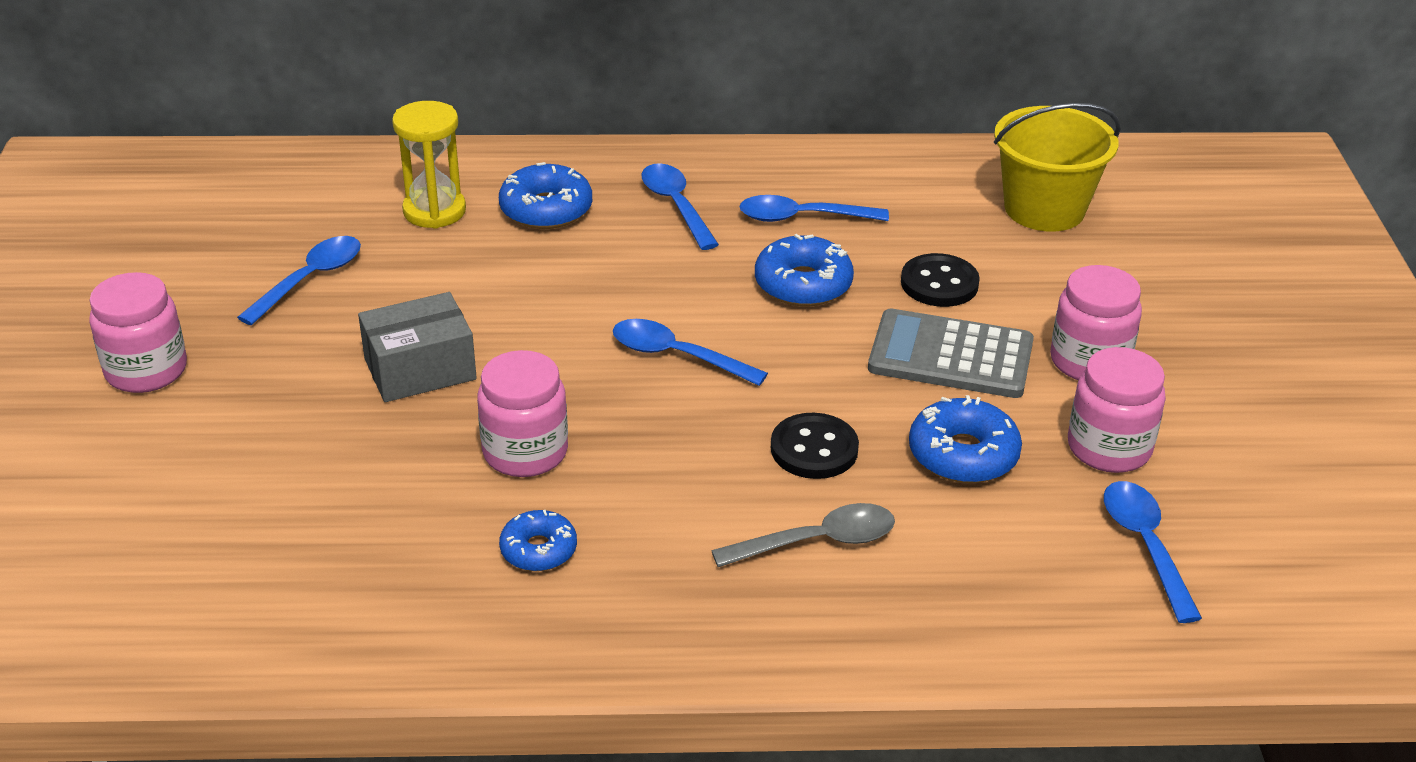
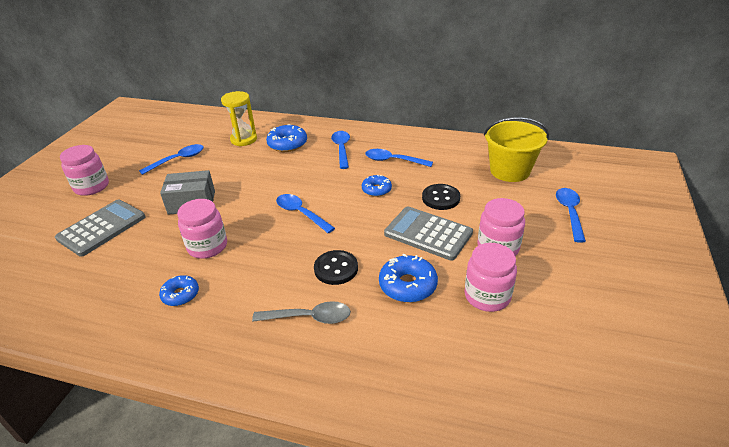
camera: 20 degrees right, 0 degrees up
blue donut [755,234,854,307] -> blue donut [362,175,392,197], size x0.65
blue spoon [1104,481,1202,623] -> blue spoon moved to [556,188,586,243]
none -> grey calculator [55,200,146,257]

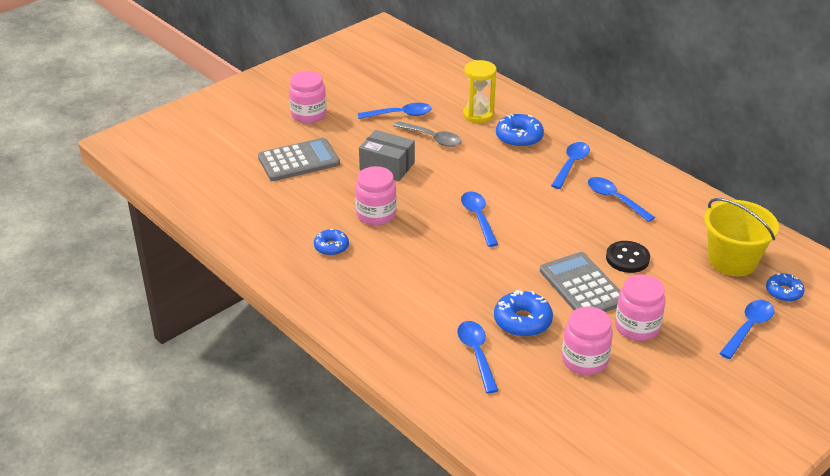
camera: 30 degrees right, 0 degrees up
grey spoon [252,301,351,324] -> grey spoon moved to [394,121,462,147]
black button [314,250,358,285] -> none
blue donut [362,175,392,197] -> blue donut moved to [766,273,805,302]
none -> blue spoon [457,321,498,393]

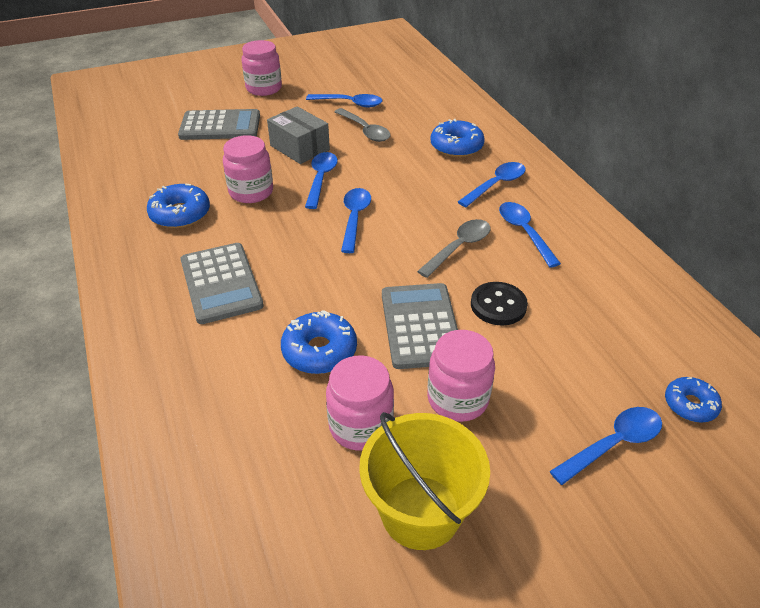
camera: 20 degrees right, 5 degrees up
blue donut [314,229,349,256] -> blue donut [147,184,210,228], size x1.54
blue spoon [457,321,498,393] -> blue spoon moved to [305,152,338,209]
yellow hourglass [463,60,496,123] -> none
yellow bucket [704,198,779,276] -> yellow bucket moved to [359,412,490,550]
none -> grey calculator [180,243,264,324]
none -> grey spoon [417,219,491,278]

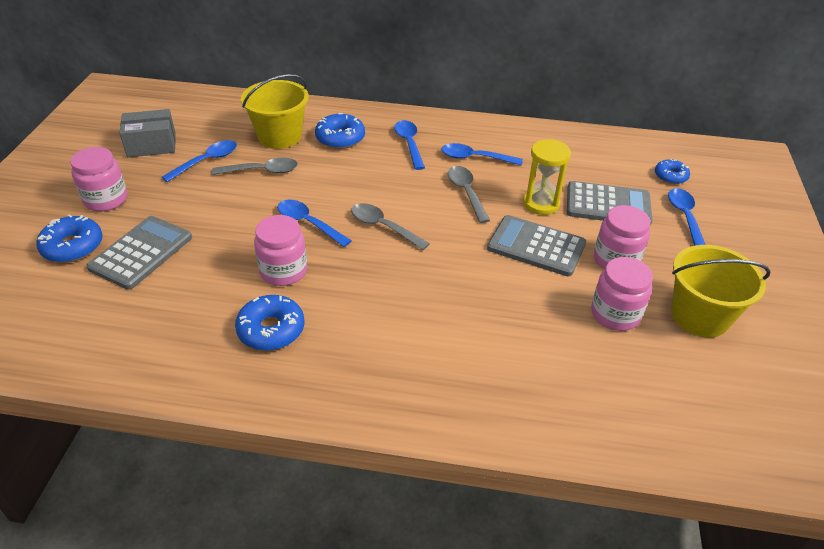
camera: 60 degrees left, 0 degrees up
grey calculator [180,243,264,324] -> grey calculator moved to [567,181,653,226]
grey box [267,106,330,164] -> grey box moved to [119,109,176,158]
blue donut [281,310,357,374] -> blue donut moved to [36,214,103,262]
blue spoon [341,188,371,253] -> grey spoon [351,203,430,250]
black button [471,282,528,325] -> yellow hourglass [523,139,571,215]
none -> yellow bucket [241,74,309,149]

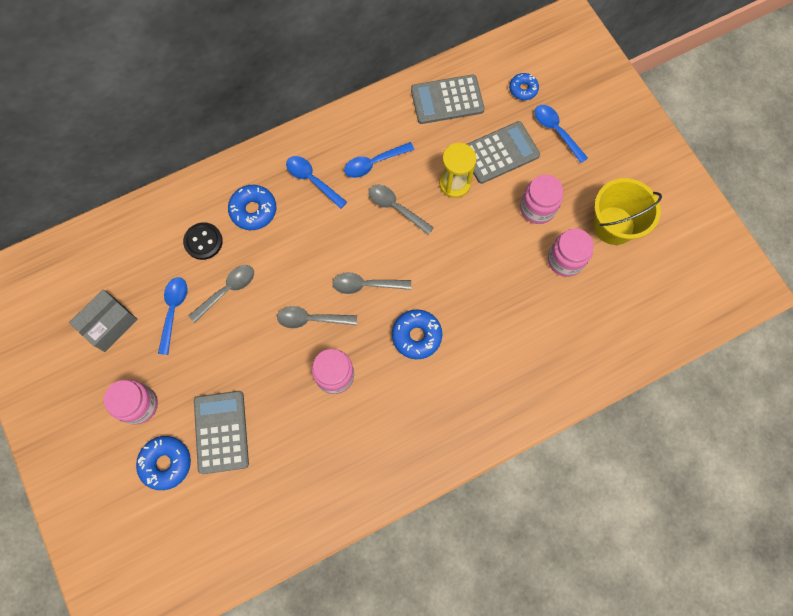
camera: 35 degrees left, 30 degrees up
blue donut [235,295,304,351] -> blue donut moved to [392,309,442,359]
yellow bucket [241,74,309,149] -> black button [183,222,223,260]
blue spoon [277,200,352,247] -> grey spoon [277,306,357,328]
grey calculator [487,215,586,276] -> grey calculator moved to [411,75,485,124]

